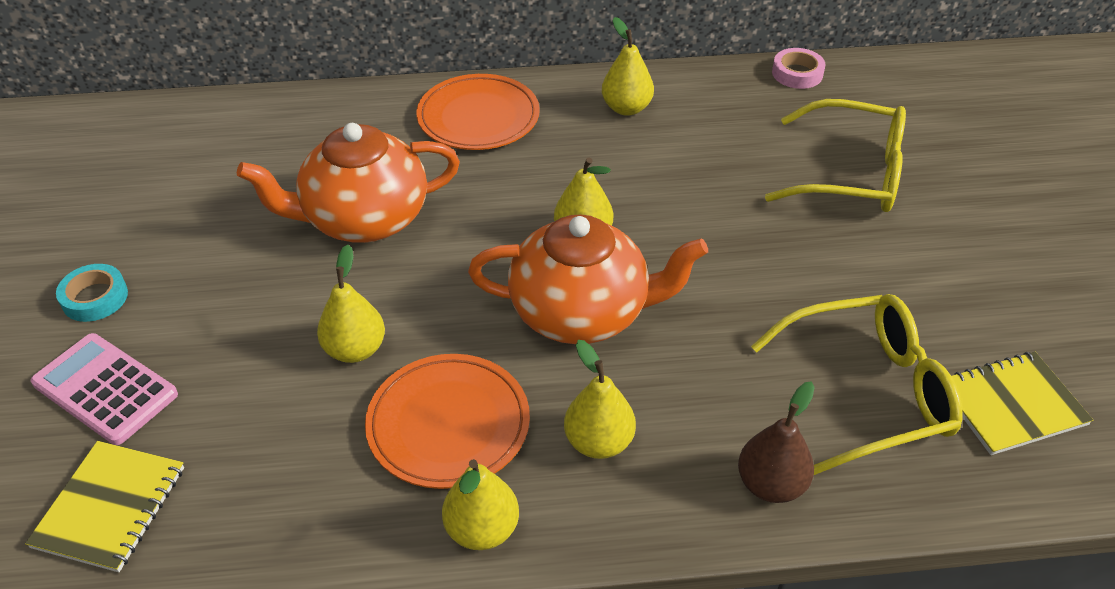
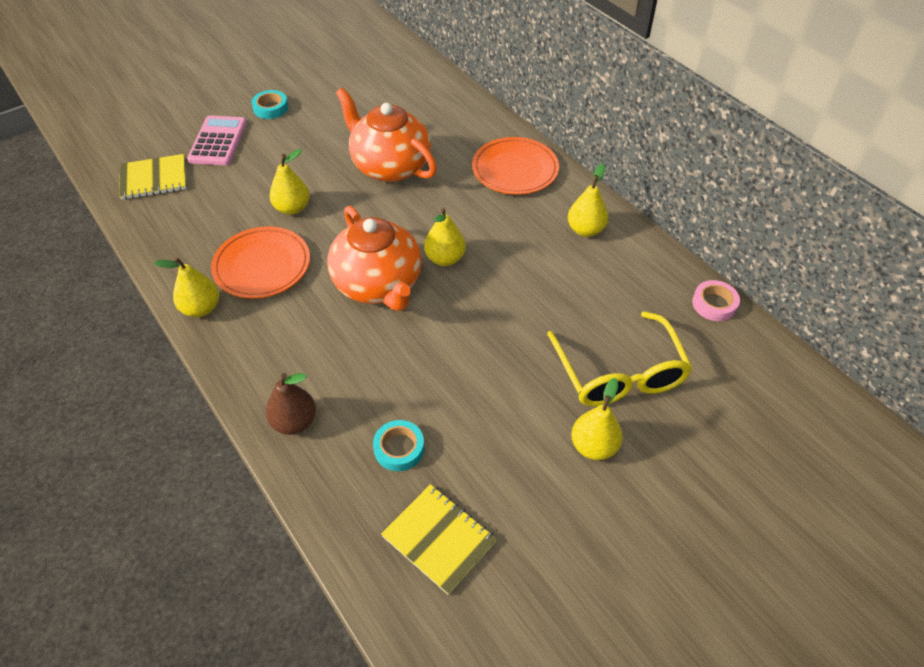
camera: 60 degrees right, 5 degrees up
yellow pear [564,340,636,459] -> yellow pear moved to [571,378,623,460]
yellow glasses [751,294,963,475] -> turquoise tape [373,420,424,471]

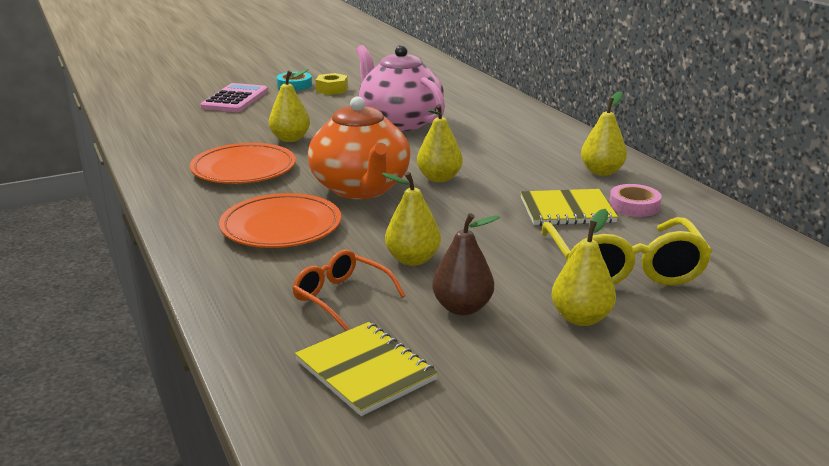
camera: 10 degrees right, 25 degrees down
yellow notebook [119,154,186,200] -> yellow notebook moved to [520,189,618,226]
yellow pear [154,257,219,317] -> yellow pear moved to [382,172,441,266]
brown pear [266,373,316,435] -> brown pear moved to [432,213,500,315]
orange teapot [336,87,437,182] -> pink teapot [356,45,445,131]
turquoise tape [373,420,424,471] -> orange glasses [292,250,406,331]
orange plate [472,137,559,195] -> orange plate moved to [219,193,341,248]
pink tape [692,280,740,321] -> pink tape moved to [609,184,662,217]
none -> yellow nut [316,73,348,95]

